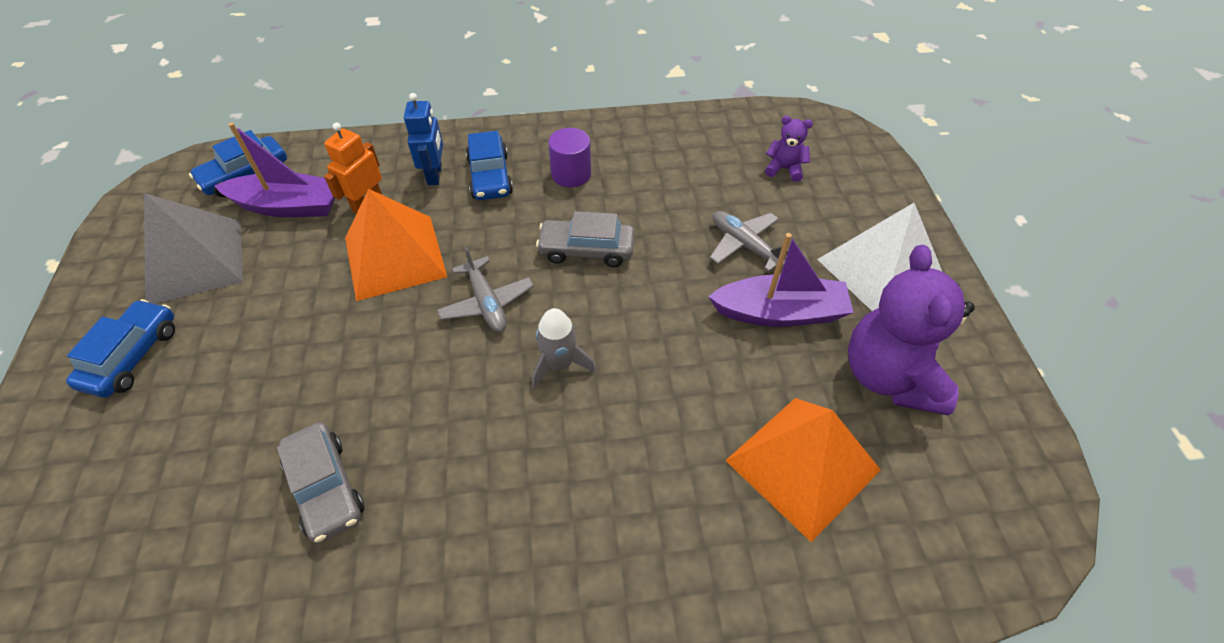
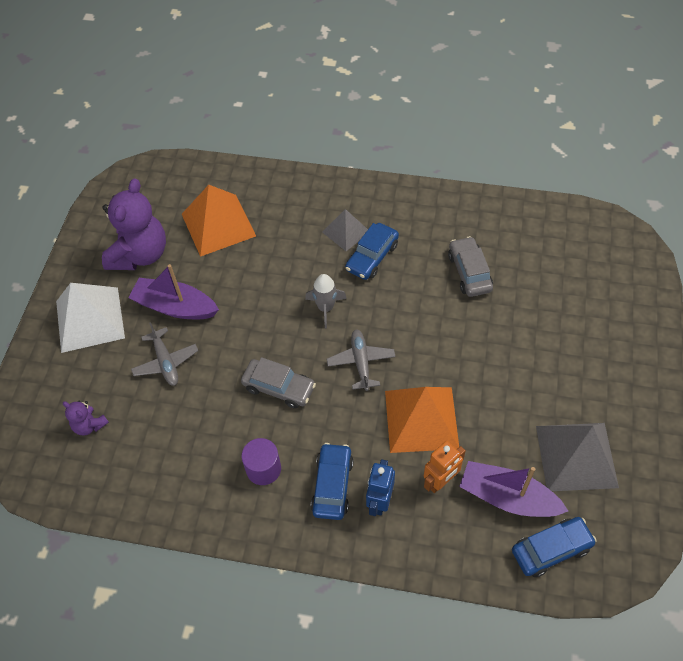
camera: 160 degrees left, 5 degrees up
blue car [66,299,175,398] -> blue car moved to [345,223,399,280]
none -> grey pyramid [322,209,368,251]

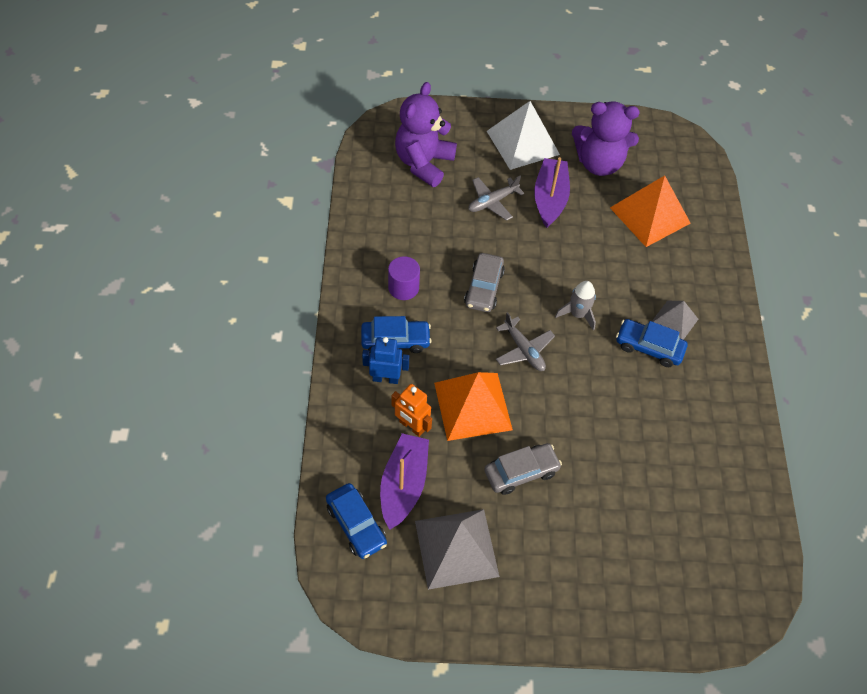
camera: 75 degrees right, 0 degrees up
purple teddy bear [63,401,109,436] -> purple teddy bear [395,82,457,187], size x2.16
grey plane [327,330,396,391] -> grey plane turned 75 degrees clockwise [496,312,555,371]
grey car [448,236,493,297] -> grey car moved to [484,443,562,495]

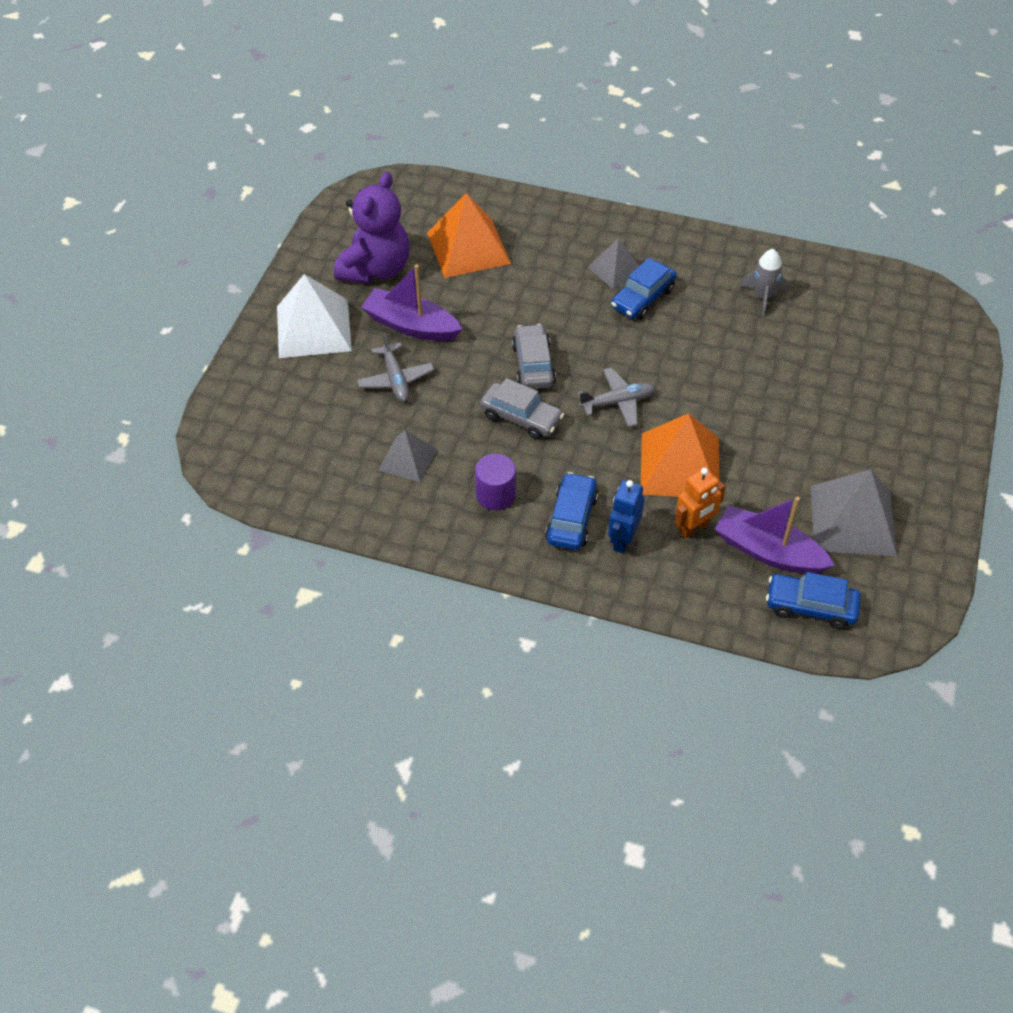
camera: 70 degrees left, 5 degrees down
blue car [326,483,387,559] -> blue car turned 150 degrees counterclockwise [766,572,861,629]
purple teddy bear [395,82,457,187] -> none
grey car [484,443,562,495] -> grey car moved to [512,324,556,389]
grey rocket [555,281,596,331] -> grey rocket moved to [740,249,787,316]
none -> grey pyramid [379,430,437,482]

